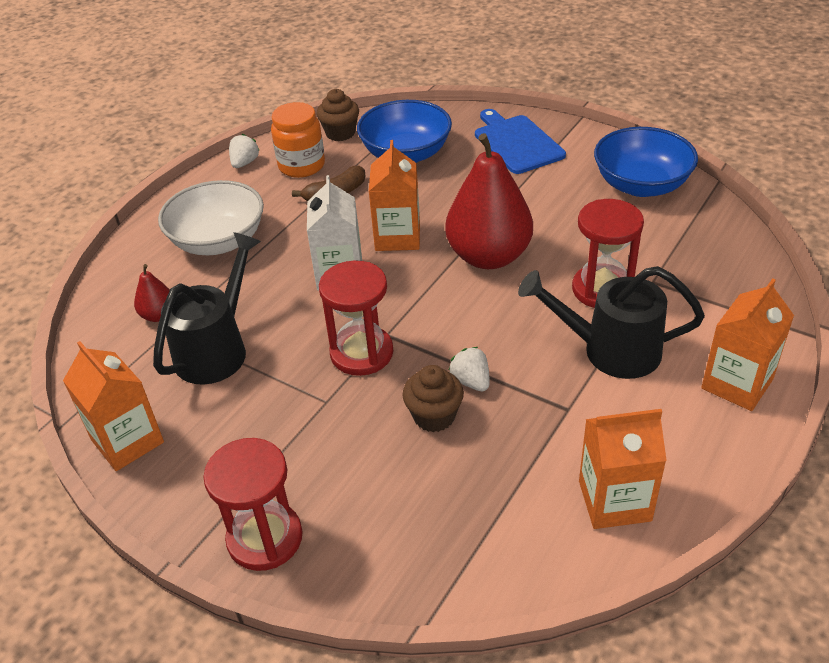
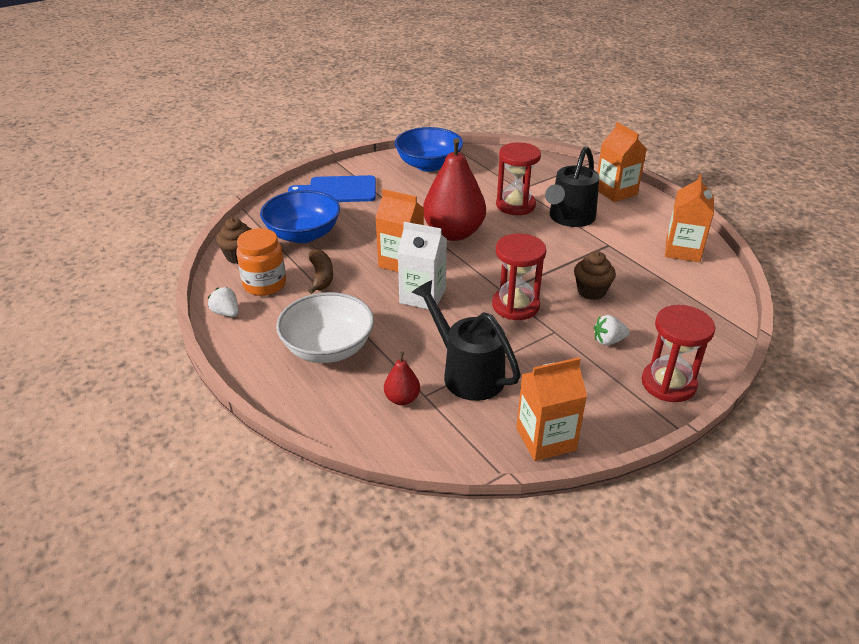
camera: 70 degrees left, 5 degrees down
white strawberry [449,347,490,391] -> white strawberry moved to [594,315,629,345]

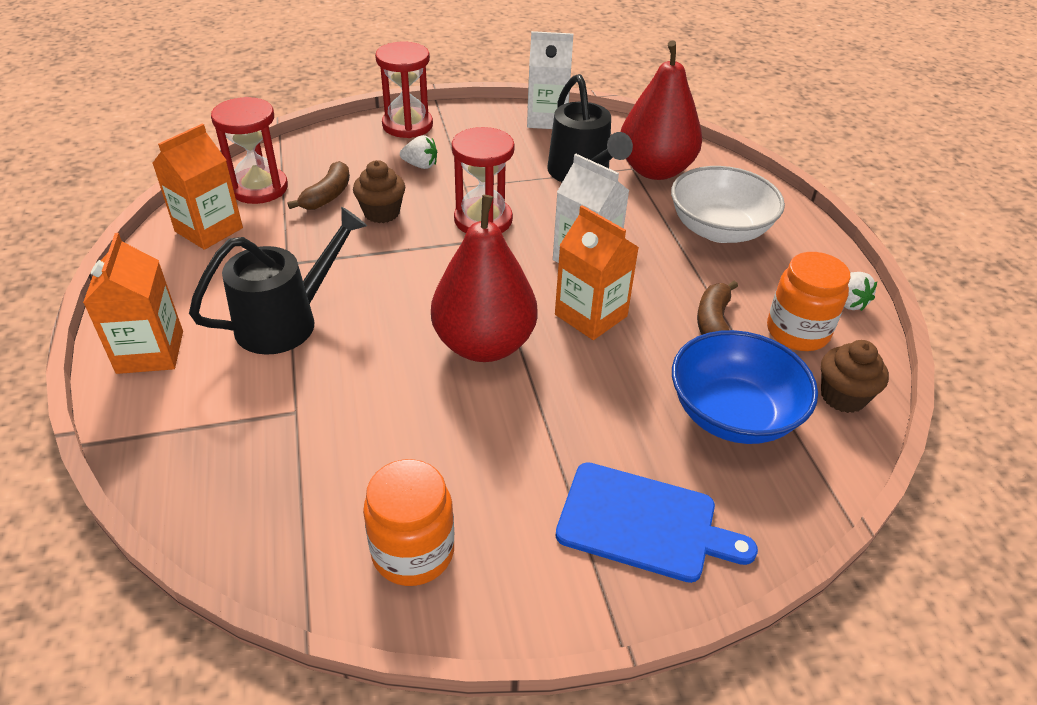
camera: 160 degrees left, 5 degrees up
red pear [384,352,420,405] -> red pear [621,41,702,180], size x2.25
blue bowl [395,127,463,172] -> orange jar [363,459,454,586]
red hourglass [496,142,541,215] -> red hourglass moved to [211,97,288,204]
orange carton [516,357,587,461] -> white carton [527,31,573,129]
none -> brown banana [287,161,350,210]

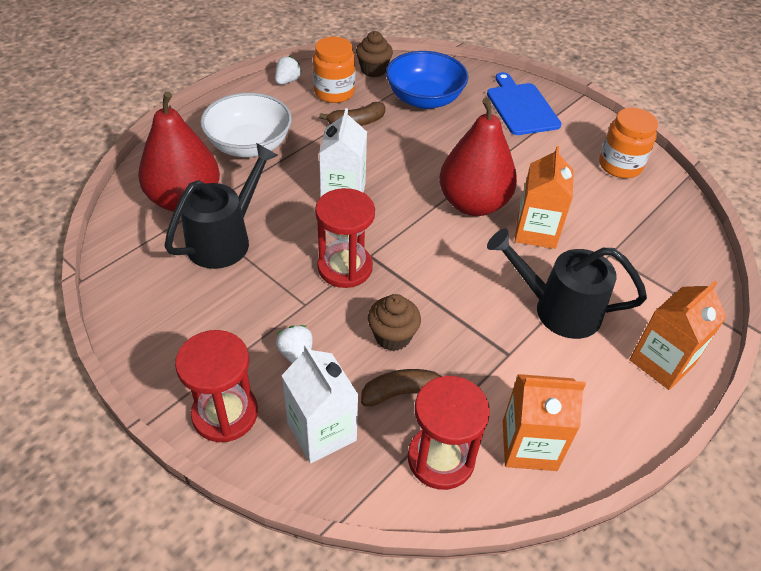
camera: 125 degrees left, 5 degrees up
white carton [527,31,573,129] -> white carton moved to [281,344,358,463]
orange carton [555,205,639,340] -> orange carton moved to [515,146,574,249]

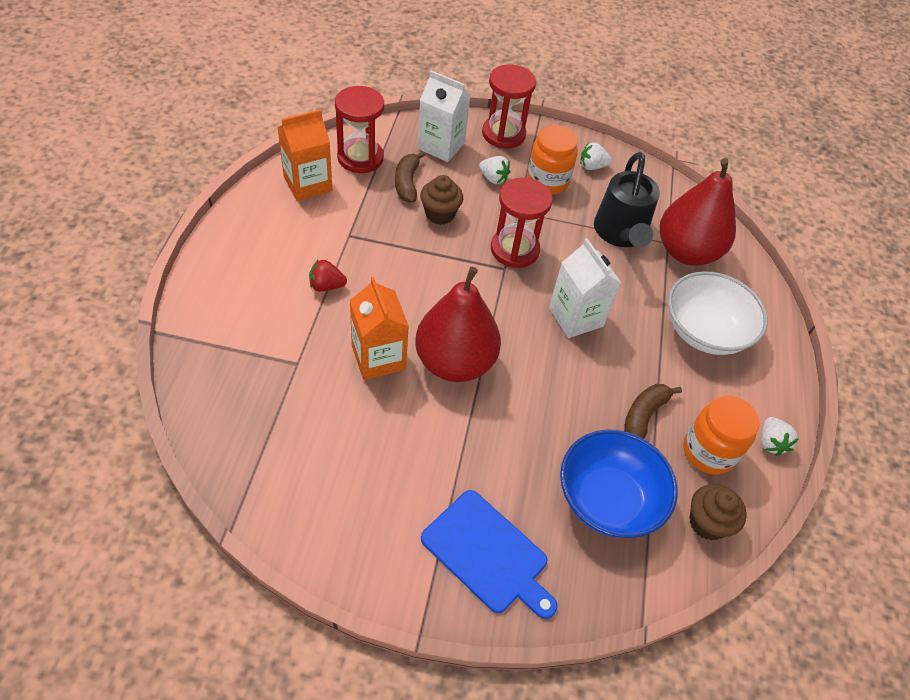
camera: 145 degrees right, 5 degrees up
brown banana [361,369,442,406] -> brown banana turned 135 degrees clockwise [395,151,425,203]
black watering can [487,229,647,339] -> red strawberry [309,259,347,292]
orange jar [599,108,658,178] -> orange jar moved to [527,125,578,194]
orange carton [629,281,727,390] -> none
none -> white strawberry [580,142,612,170]

